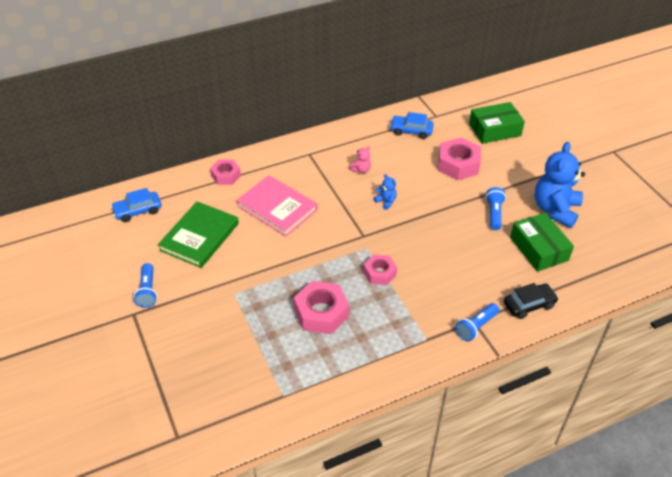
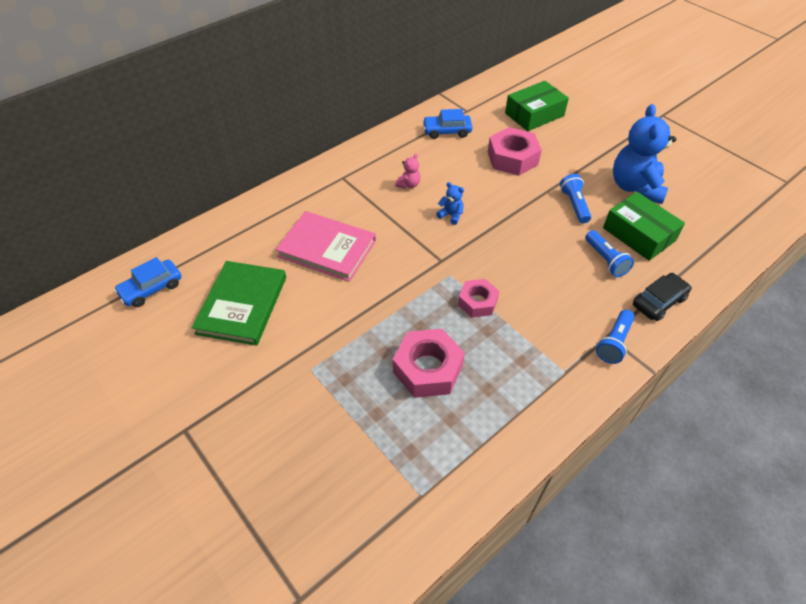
camera: 15 degrees left, 5 degrees up
blue flashlight [134,263,157,308] -> blue flashlight moved to [585,230,634,277]
pink nut [210,160,241,185] -> none

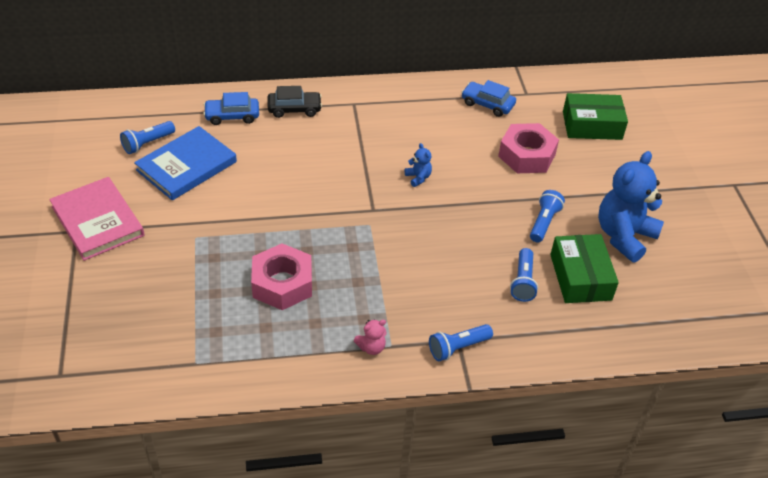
camera: 30 degrees right, 5 degrees down
blue car [114,257,182,307] -> blue car moved to [203,92,259,125]
green book [191,261,286,346] -> blue book [134,126,237,200]
pink book [276,211,376,282] -> pink book moved to [49,177,145,261]
pink teddy bear [395,154,421,189] -> pink teddy bear moved to [354,319,387,355]
pink nut [458,279,499,318] -> none
black car [633,273,692,321] -> black car moved to [268,86,322,118]
none -> blue flashlight [120,121,175,154]

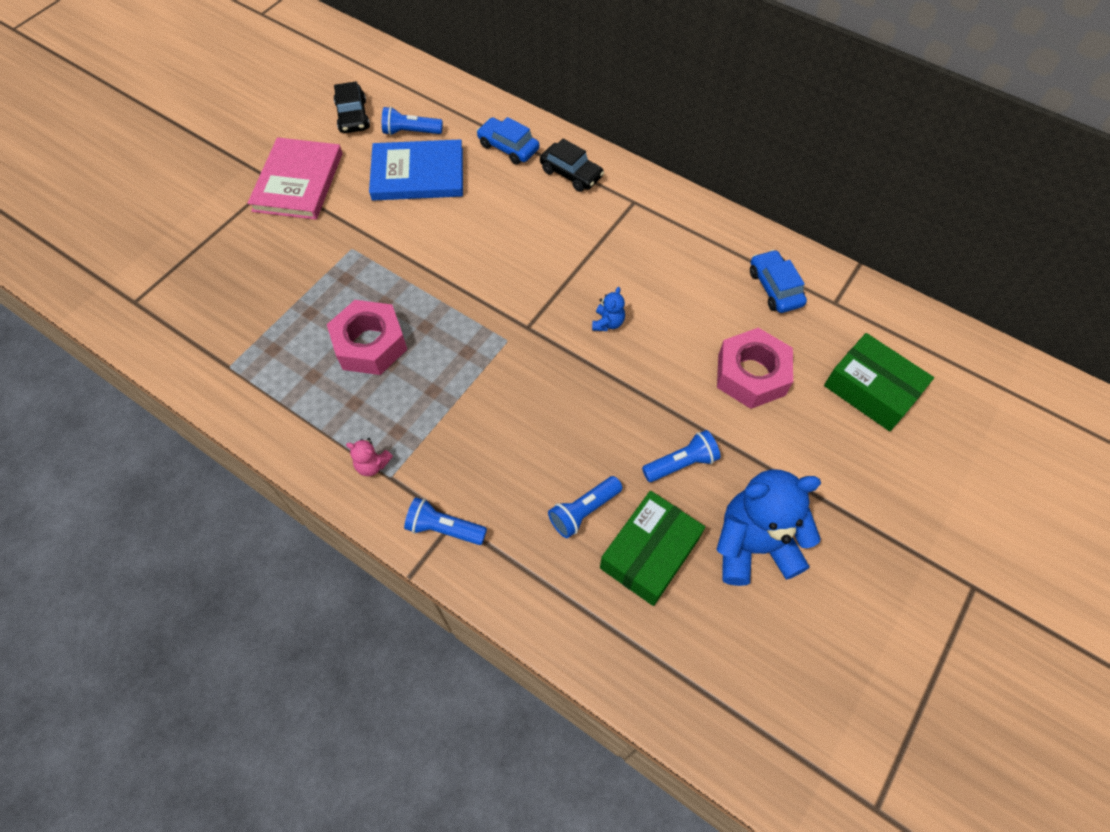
camera: 45 degrees right, 15 degrees up
none -> black car [334,81,370,133]

